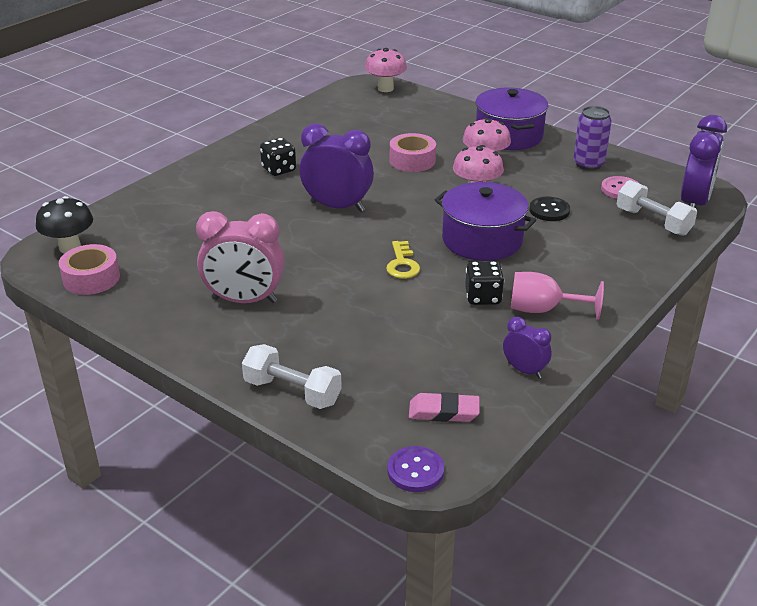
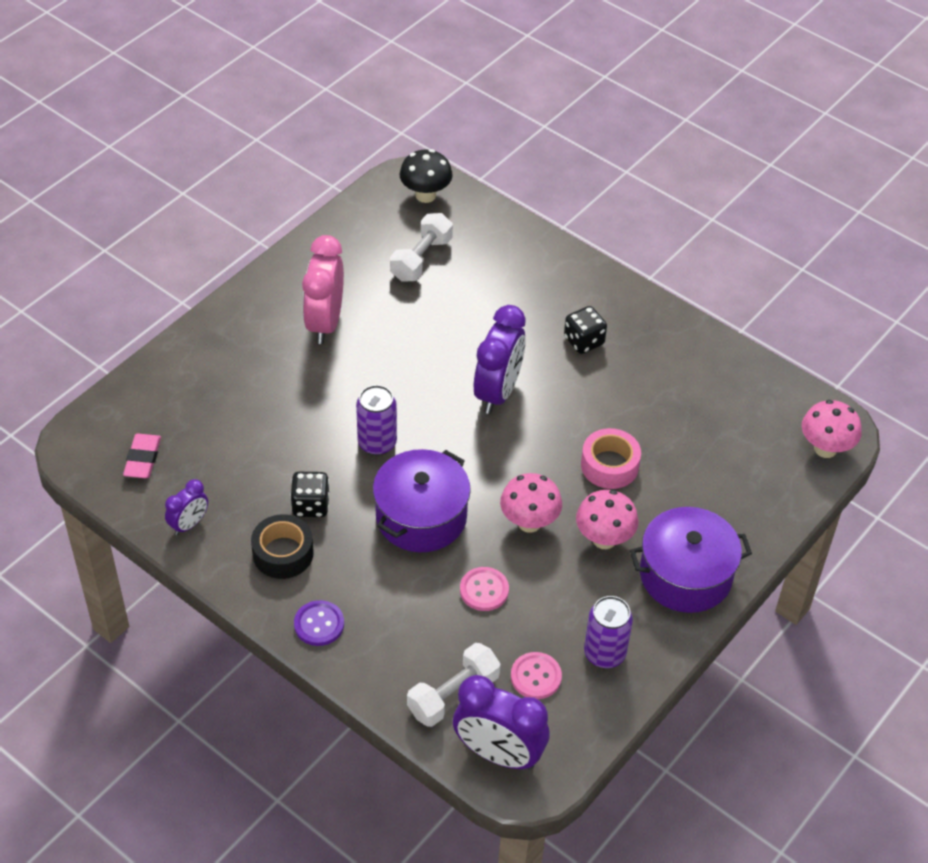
camera: 90 degrees right, 15 degrees up
pink tape [59,244,120,295] -> none
white dumbbell [242,344,342,409] -> white dumbbell moved to [390,213,453,282]
yellow key [386,241,420,279] -> purple can [356,385,397,455]
purple button [387,446,444,492] -> purple button moved to [294,600,344,646]
pink goblet [511,272,604,320] -> black tape [251,514,314,579]
black button [529,197,570,221] -> pink button [460,567,509,611]

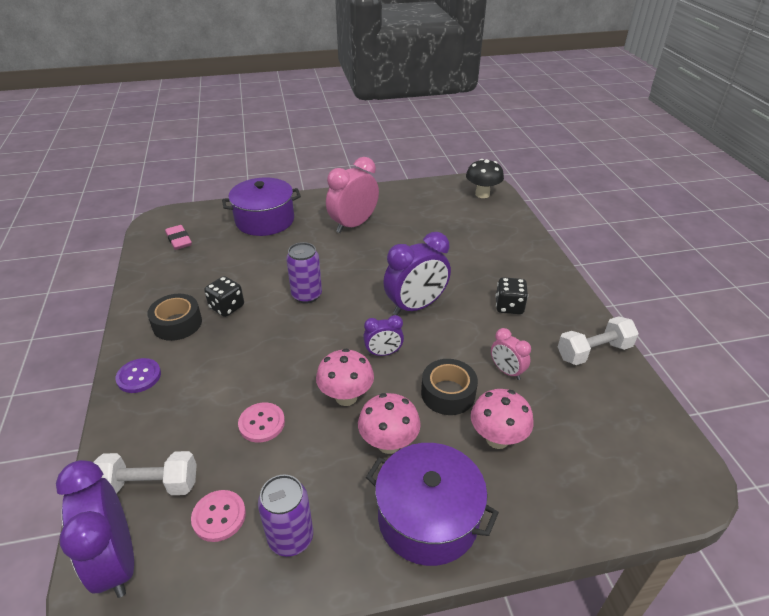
camera: 40 degrees right, 10 degrees down
pink eraser [123,434,161,478] -> pink eraser turned 75 degrees counterclockwise [165,225,192,250]
purple clock [165,479,208,535] -> purple clock moved to [363,315,404,356]
purple pot [373,449,471,552] -> purple pot moved to [222,178,301,236]
white dumbbell [390,213,453,282] -> white dumbbell moved to [558,316,639,365]
pink tape [581,428,641,489] -> black tape [421,359,478,415]
pink mushroom [802,400,862,458] -> pink mushroom moved to [471,389,534,449]
none -> pink clock [491,328,531,380]

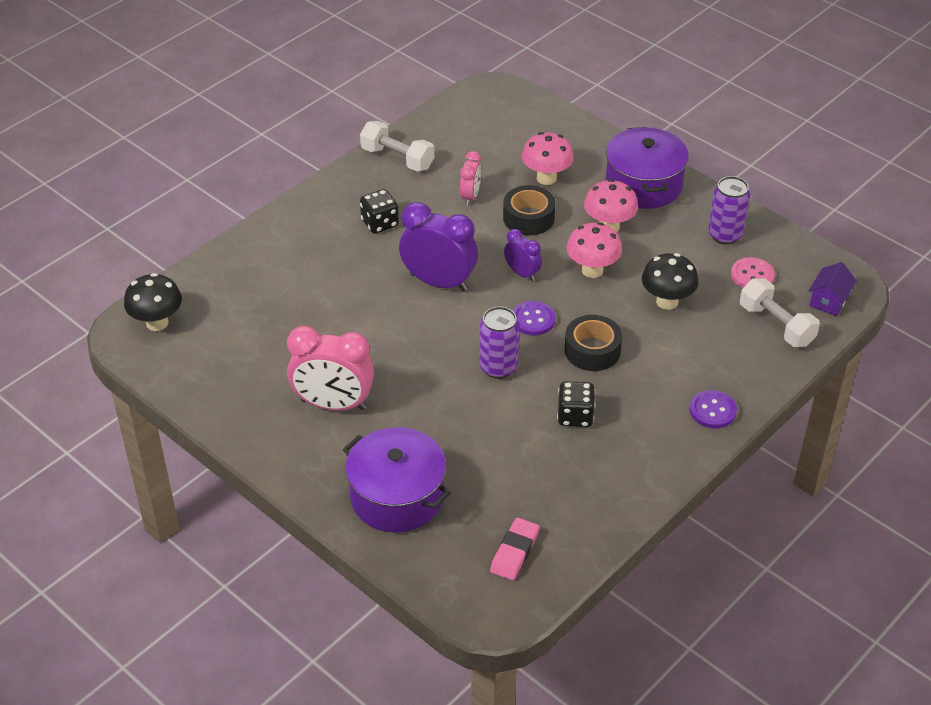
camera: 125 degrees left, 5 degrees up
purple clock [56,460,134,598] -> purple house [809,262,857,316]
black tape [147,294,202,341] -> black tape moved to [565,315,622,371]
pink button [238,402,285,443] -> black mushroom [642,253,699,310]
none -> purple button [513,301,556,336]

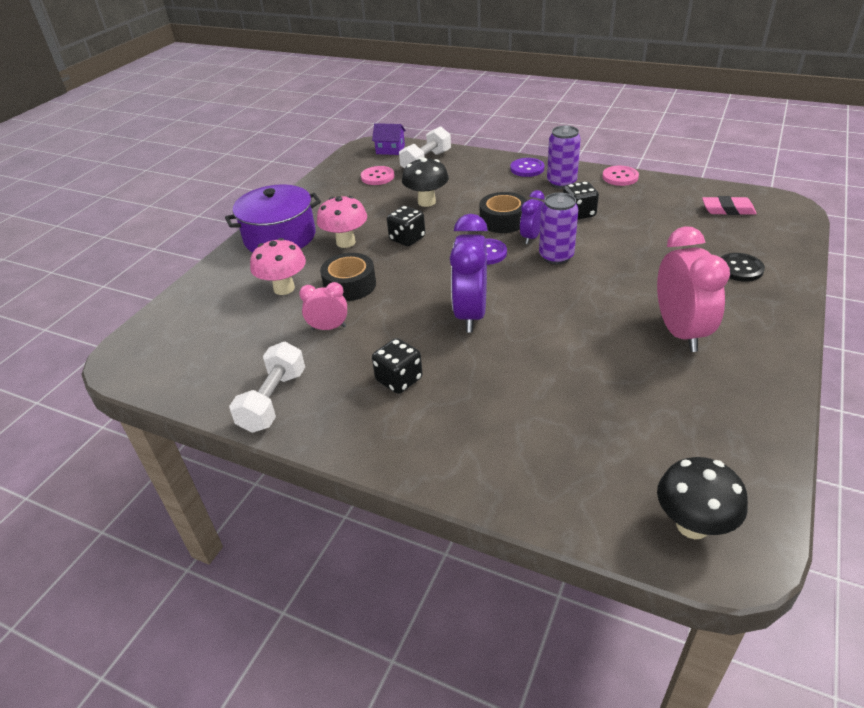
camera: 105 degrees left, 5 degrees down
purple pot [343,427,451,533] -> black button [721,253,765,282]
purple clock [504,229,542,281] -> purple clock moved to [520,190,544,244]
pink mushroom [566,222,622,278] -> black dice [387,206,425,246]
purple can [708,176,750,245] -> purple can moved to [547,125,581,188]
none -> pink button [602,166,639,186]

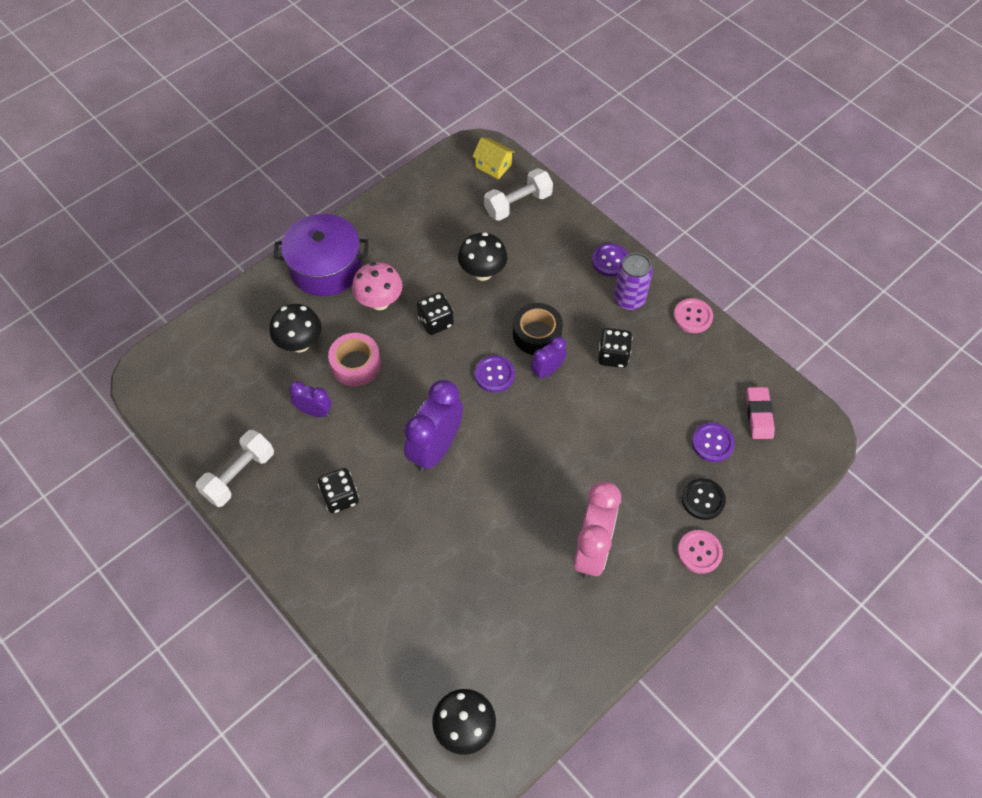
camera: 20 degrees right, 20 degrees up
pink mushroom [250,238,306,295] -> black mushroom [269,304,322,352]
pink clock [299,282,347,330] -> purple clock [289,381,332,417]
black tape [320,253,376,301] -> pink tape [328,333,381,386]
pink button [361,166,394,185] -> pink button moved to [678,530,723,574]
purple house [372,123,406,155] -> yellow house [472,137,515,179]
purple can [539,193,578,264] -> none
pink eraser [702,196,757,215] -> pink eraser turned 60 degrees clockwise [746,387,775,439]
none -> purple button [692,423,735,462]

